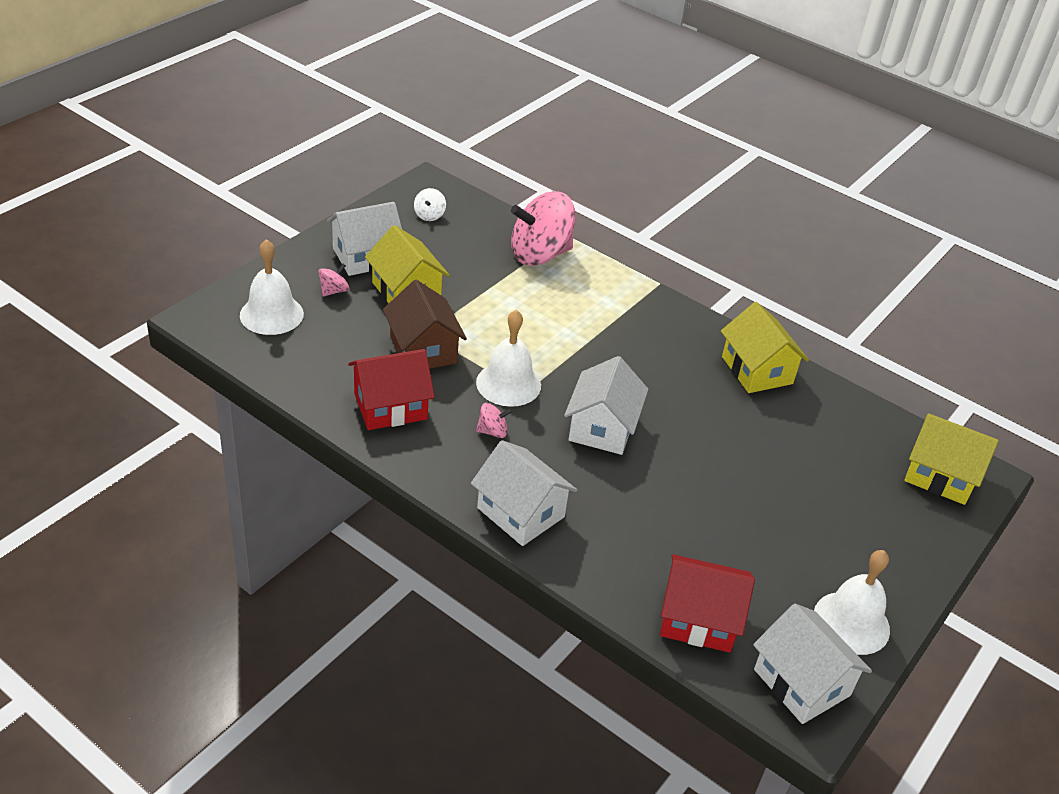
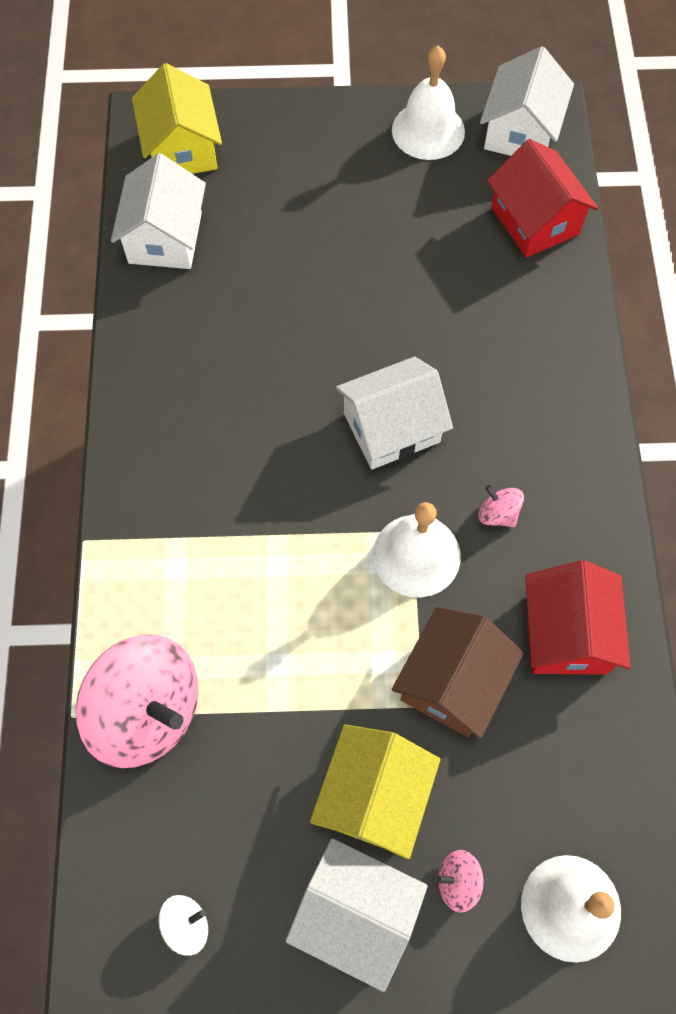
camera: 125 degrees left, 25 degrees up
red house [348,349,435,430] -> red house turned 60 degrees clockwise [525,560,631,675]
white house [471,440,577,546] -> white house moved to [111,153,206,269]
yellow house [721,302,809,393] -> none

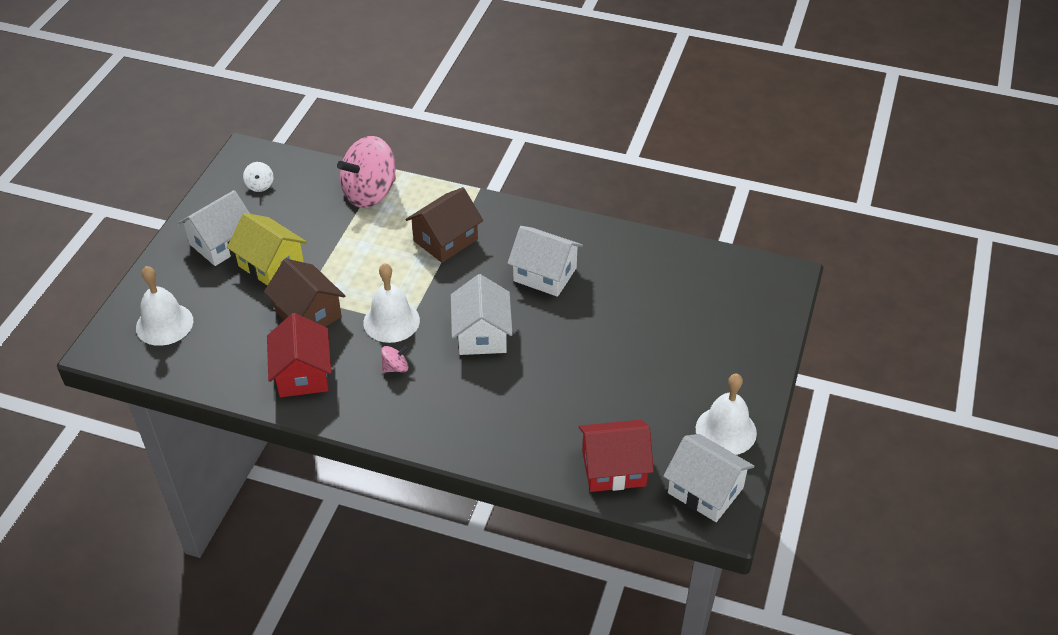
camera: 110 degrees right, 20 degrees down
white house [111,153,206,269] -> white house moved to [507,226,583,297]
yellow house [132,63,222,174] -> none
pink spinning top [436,850,484,912] -> none
red house [525,560,631,675] -> red house turned 60 degrees clockwise [267,313,331,397]
none -> brown house [406,187,483,263]

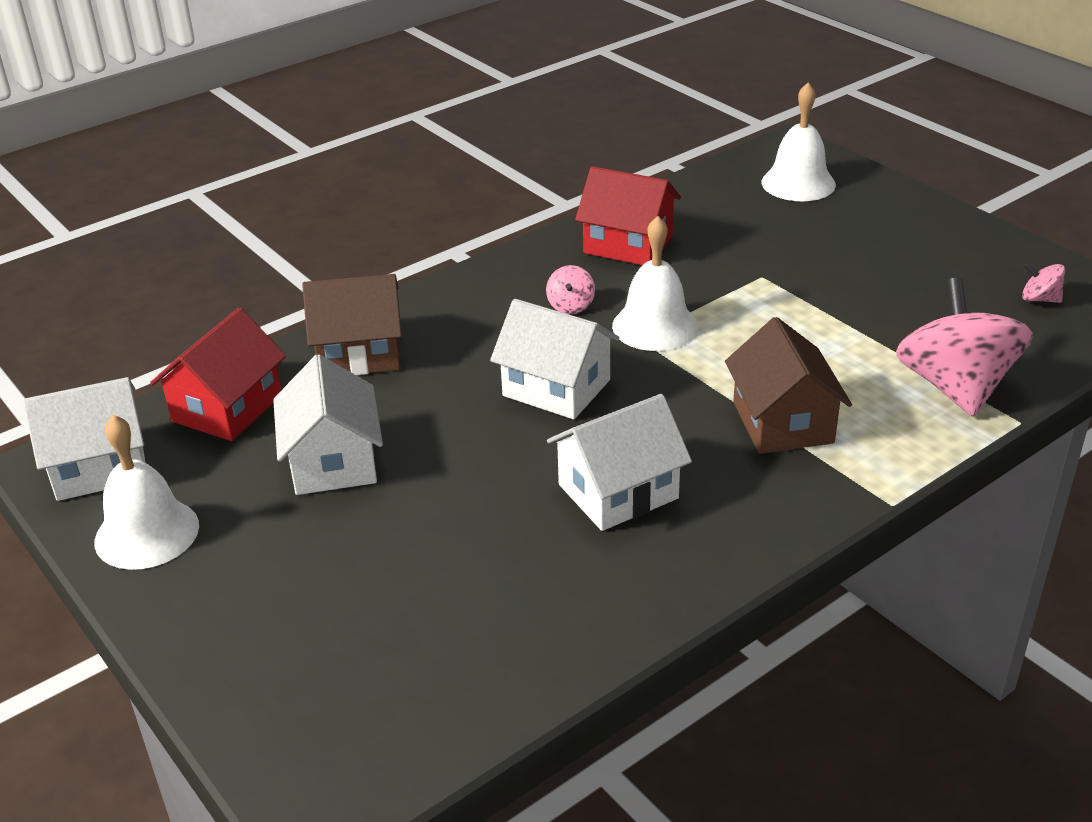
camera: 125 degrees right, 10 degrees down
white house [178,190,250,266] -> white house moved to [273,354,383,495]
yellow house [227,213,307,286] -> none
white spinning top [243,162,273,192] -> pink spinning top [1022,262,1065,303]
brown house [264,259,345,327] -> brown house moved to [302,274,402,375]

